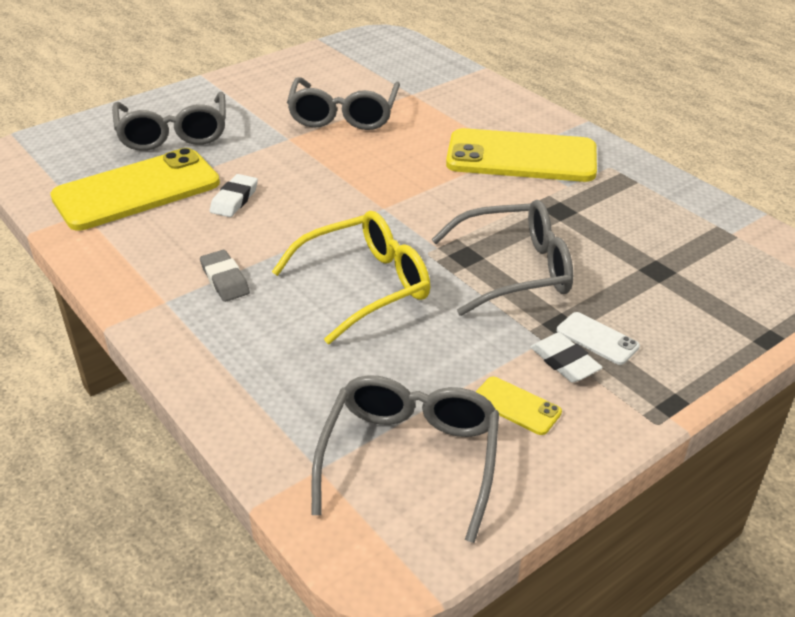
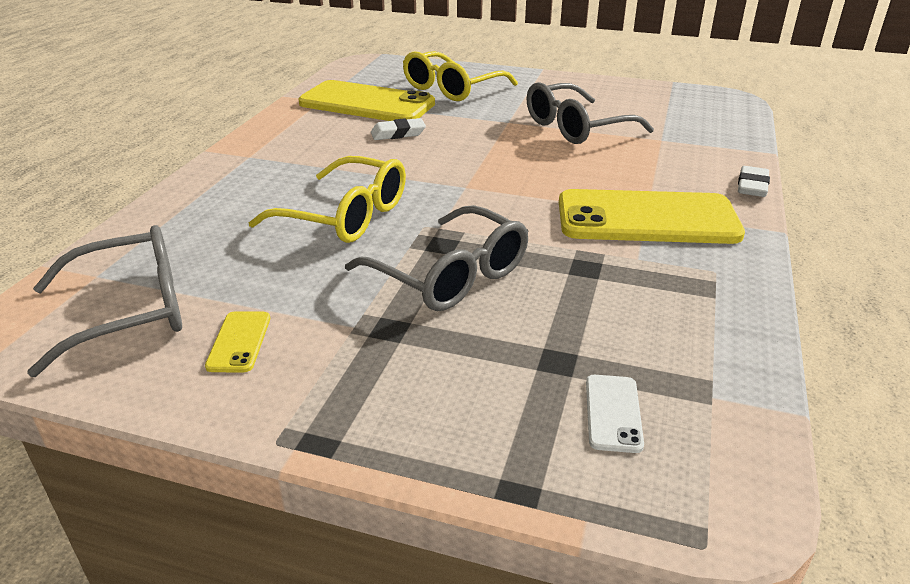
camera: 55 degrees right, 5 degrees down
grey glasses [112,92,226,151] -> yellow glasses [403,51,518,101]
grey eraser [200,250,250,302] -> none
yellow phone [446,128,597,182] -> yellow phone turned 60 degrees counterclockwise [559,189,745,244]
white eraser [530,332,603,383] -> white eraser moved to [738,166,770,197]
white phone [557,312,640,365] -> white phone moved to [586,375,644,453]

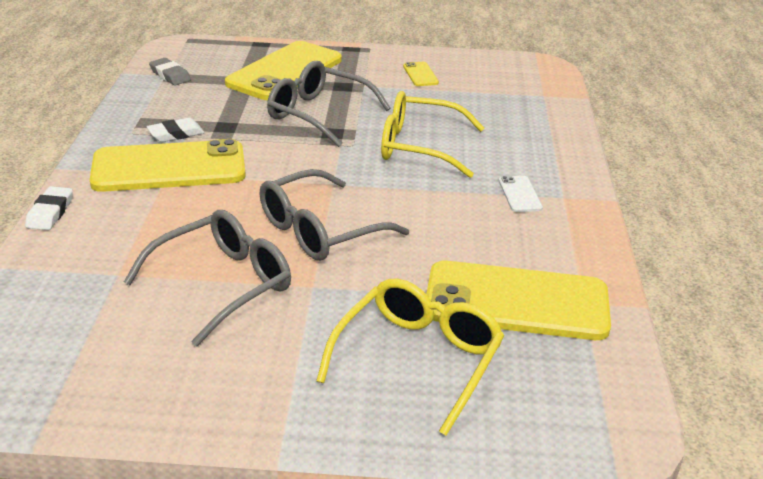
camera: 165 degrees right, 0 degrees up
grey glasses [27,225,182,377] -> grey glasses moved to [260,169,409,261]
white eraser [371,118,426,140] -> white eraser moved to [147,118,205,142]
white phone [586,375,644,453] -> white phone moved to [499,175,543,212]
none -> grey eraser [149,58,191,86]
none -> yellow phone [225,41,342,100]

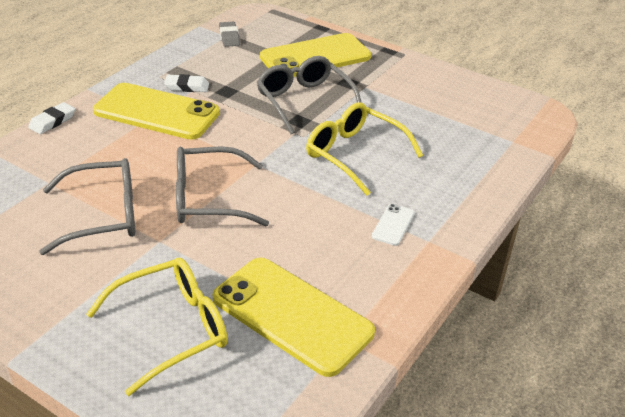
camera: 30 degrees right, 5 degrees up
yellow phone [403,62,439,86] -> none

